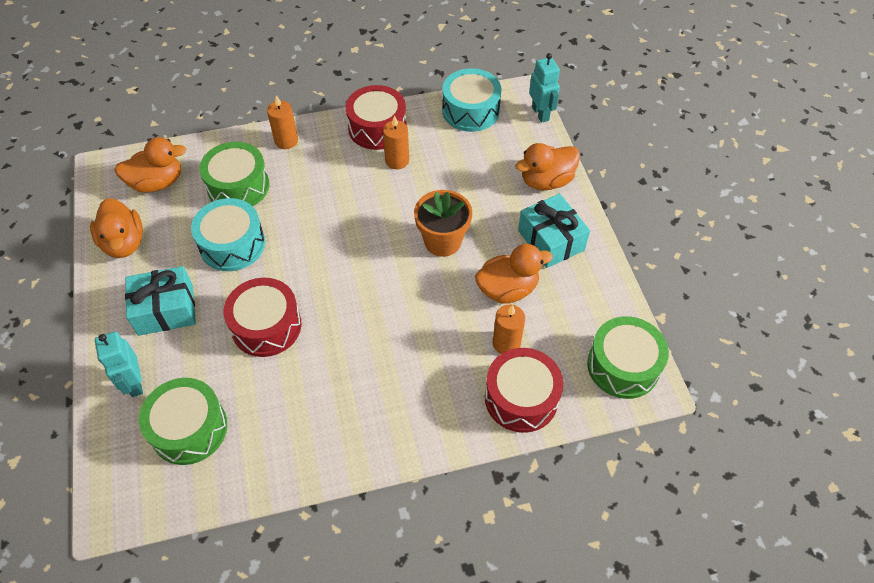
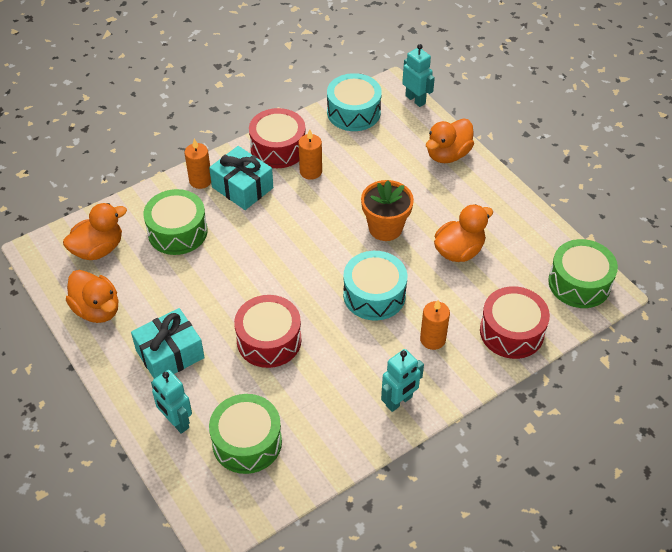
camera: 20 degrees left, 5 degrees down
turquoise drum [191,198,265,271] -> turquoise drum moved to [343,251,407,321]
orange candle [493,304,525,354] -> orange candle moved to [420,300,450,350]
turquoise gift [518,194,590,268] -> turquoise gift moved to [209,146,273,210]
none -> turquoise robot [381,349,424,412]

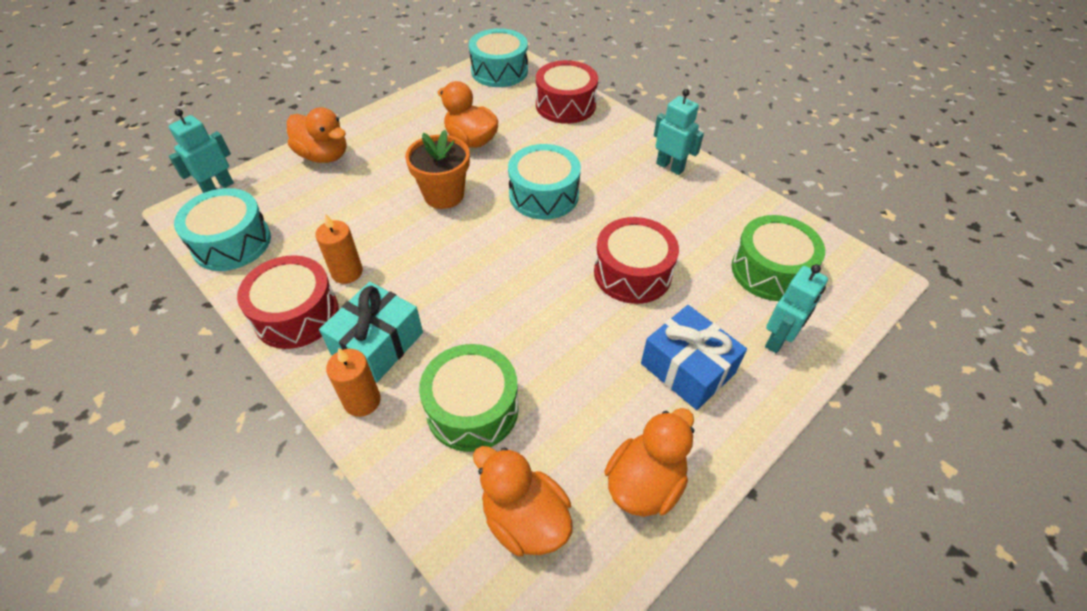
camera: 100 degrees left, 0 degrees up
turquoise gift [131,308,205,379] -> blue gift [641,305,747,410]
orange candle [420,300,450,350] -> none
green drum [548,239,618,308] -> turquoise drum [469,28,528,87]

